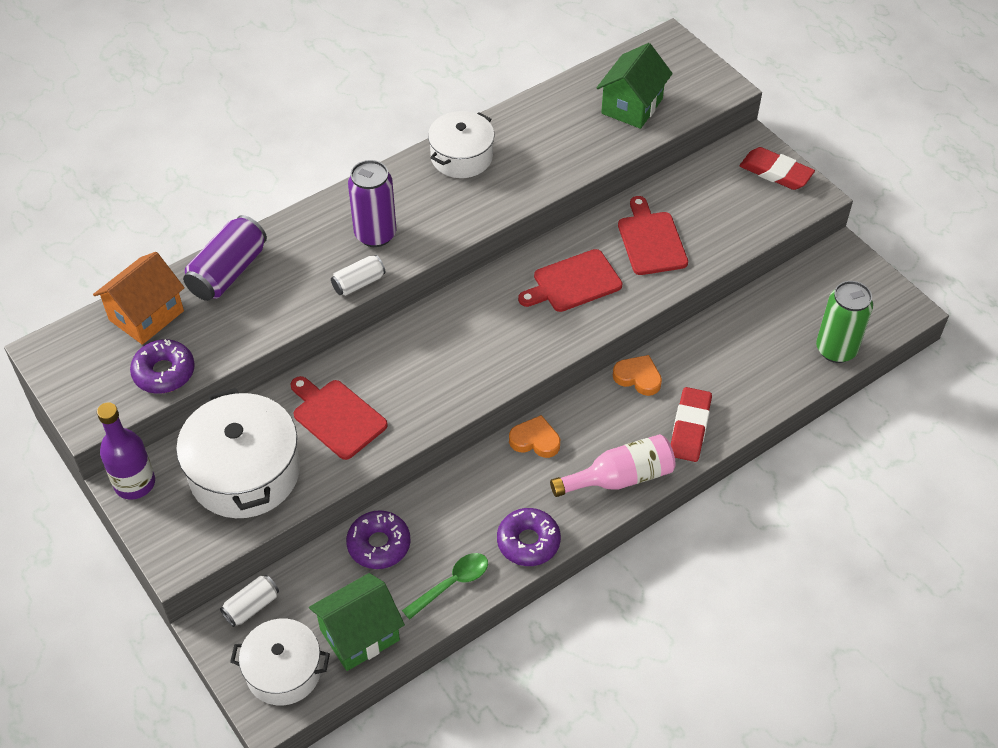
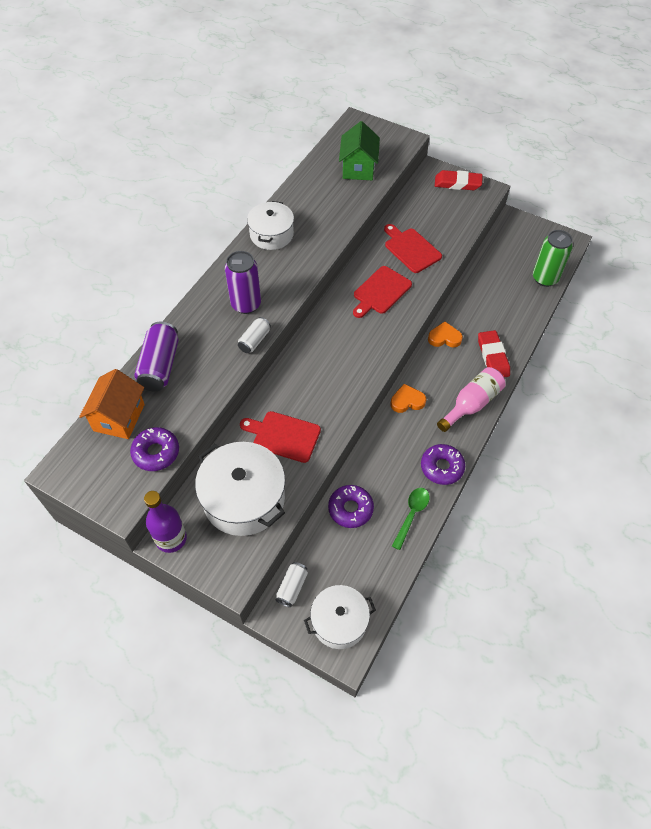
camera: 25 degrees left, 5 degrees up
green house [309,573,405,671] -> none

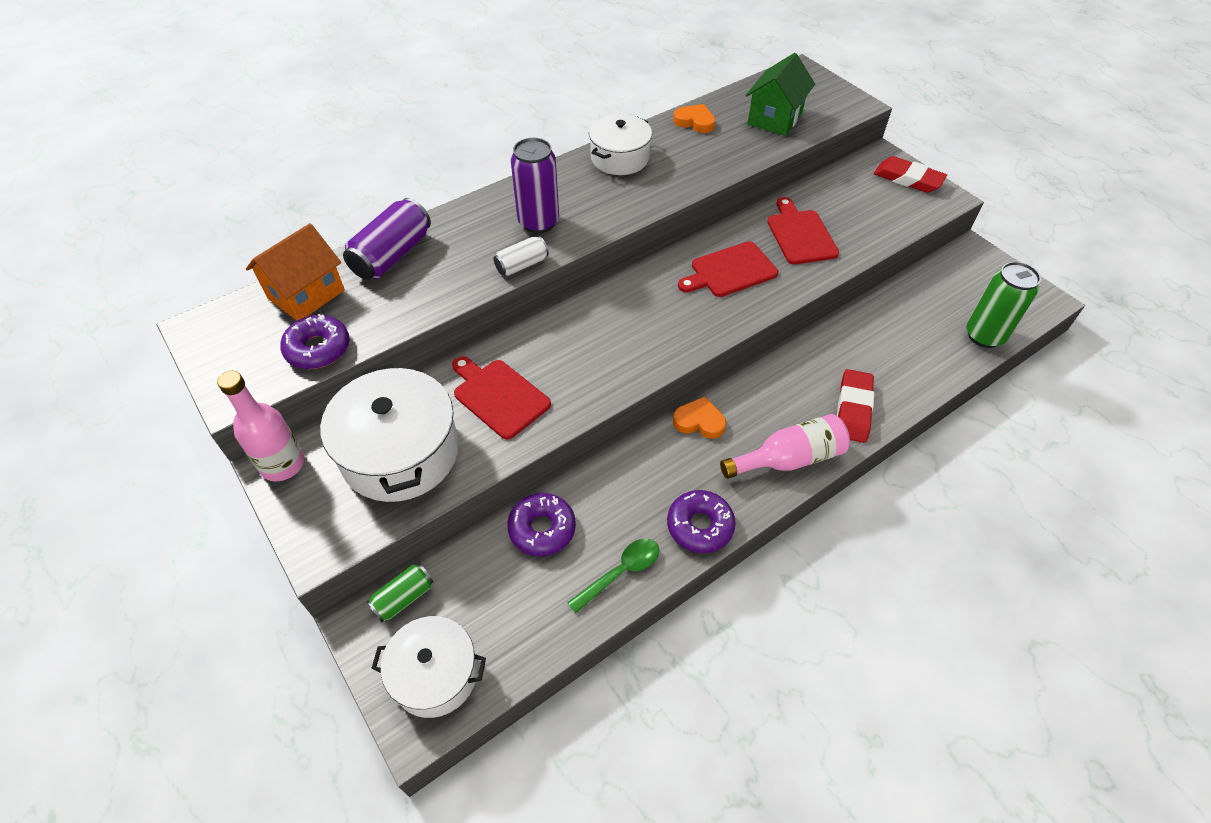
camera: 25 degrees right, 5 degrees down
purple bottle [144,491,187,553] -> pink bottle [217,371,304,481]
white can [276,562,308,607] -> green can [367,563,433,622]
orange heart [428,322,463,347] -> orange heart moved to [673,104,716,133]

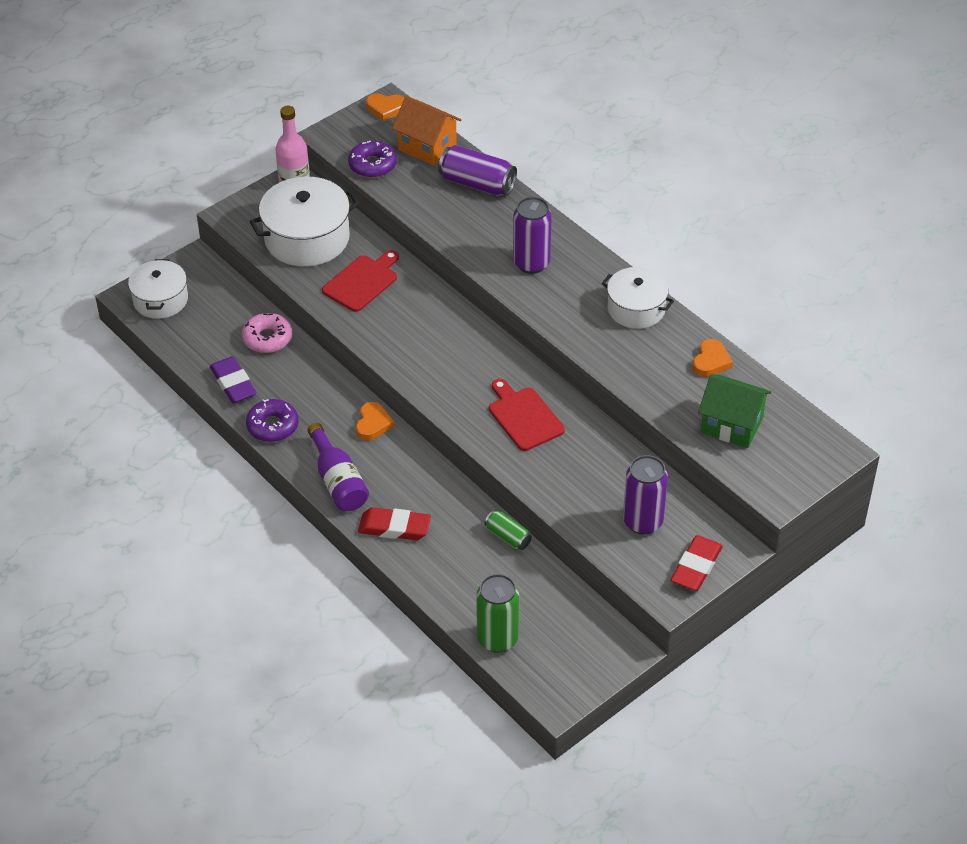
camera: 85 degrees right, 5 degrees down
green can [367,563,433,622] -> green can moved to [484,510,532,550]
white can [493,236,549,276] -> none
purple donut [507,493,576,556] -> pink donut [242,313,292,353]
green spoon [567,539,659,613] -> purple eraser [210,356,257,403]
pink bottle [720,414,850,479] -> purple bottle [307,423,369,511]
red cutting board [767,197,839,264] -> none
none -> orange heart [366,93,405,121]
none -> purple can [623,455,668,534]

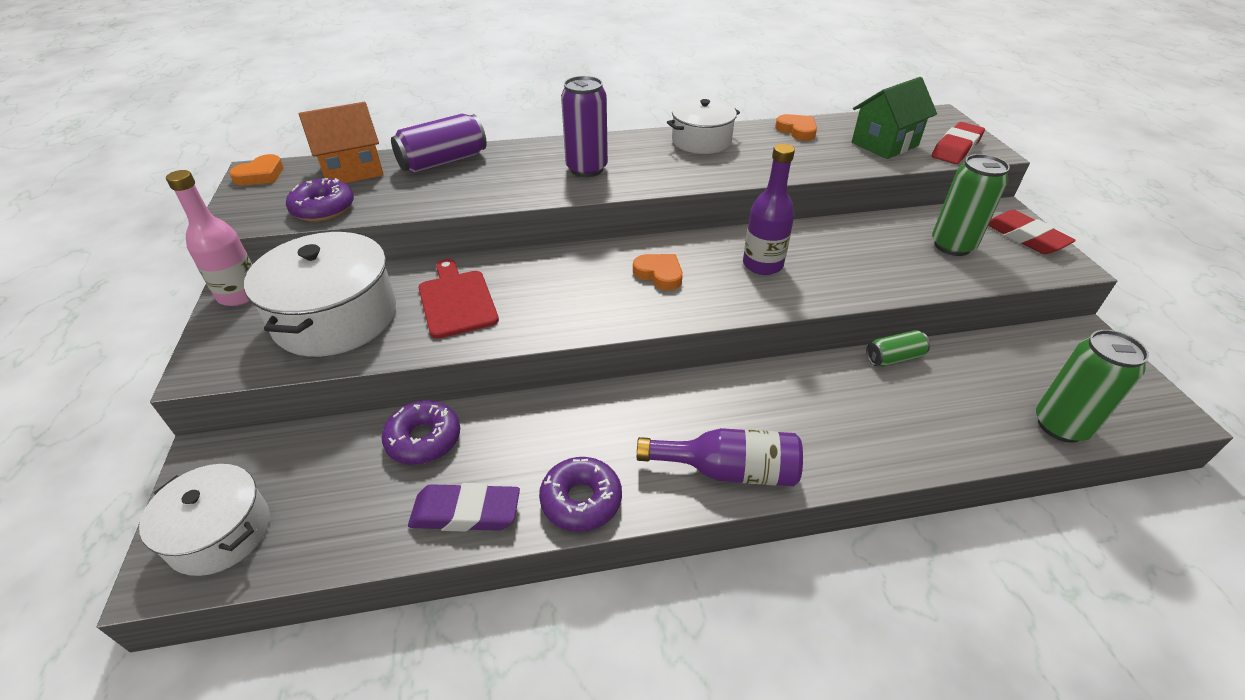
camera: 60 degrees left, 5 degrees down
pink donut [242,313,292,353] -> purple donut [382,400,460,465]
orange heart [356,402,394,441] -> orange heart moved to [633,254,683,291]
red eraser [358,507,431,540] -> red eraser moved to [932,122,985,164]
red cutting board [489,379,565,451] -> purple bottle [743,144,795,275]
purple can [623,455,668,534] -> green can [932,154,1010,256]

